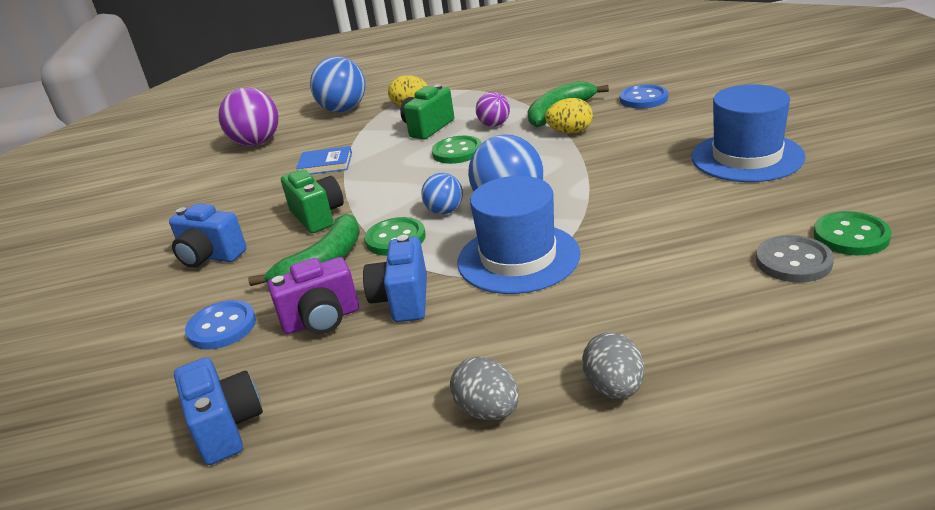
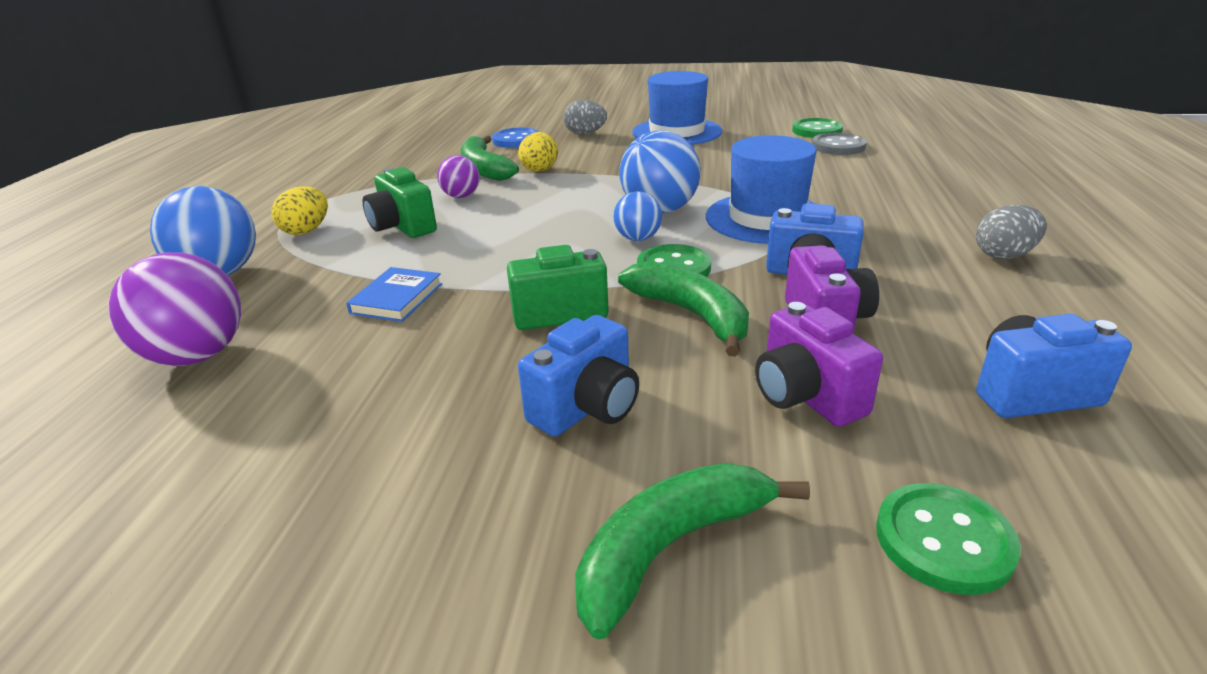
camera: 75 degrees left, 0 degrees up
blue button [185,300,256,350] -> purple camera [755,302,883,427]
green button [432,136,481,164] -> green button moved to [876,483,1021,595]
grey egg [582,332,644,399] -> grey egg moved to [563,100,607,135]
none -> green banana [575,463,810,639]

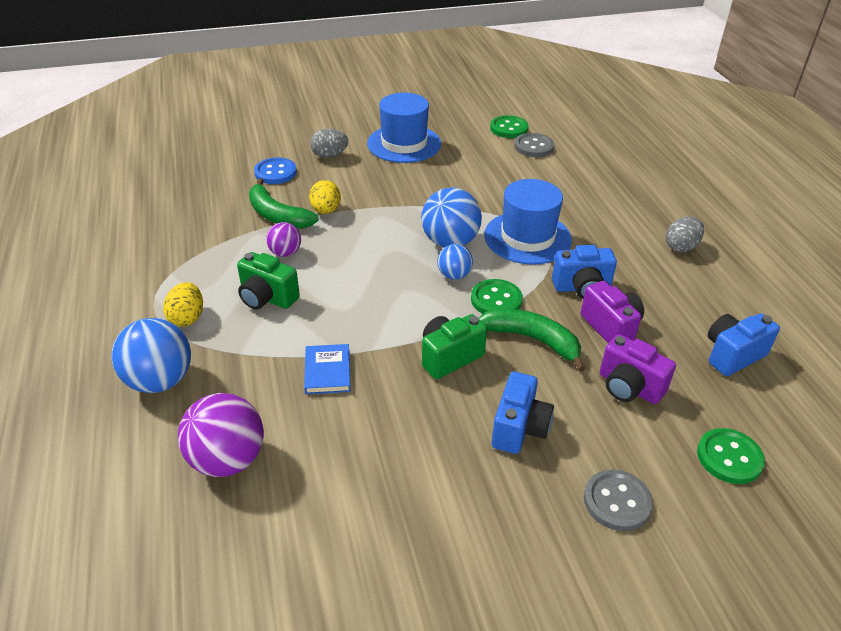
camera: 25 degrees left, 10 degrees up
green banana [575,463,810,639] -> grey button [584,469,653,531]

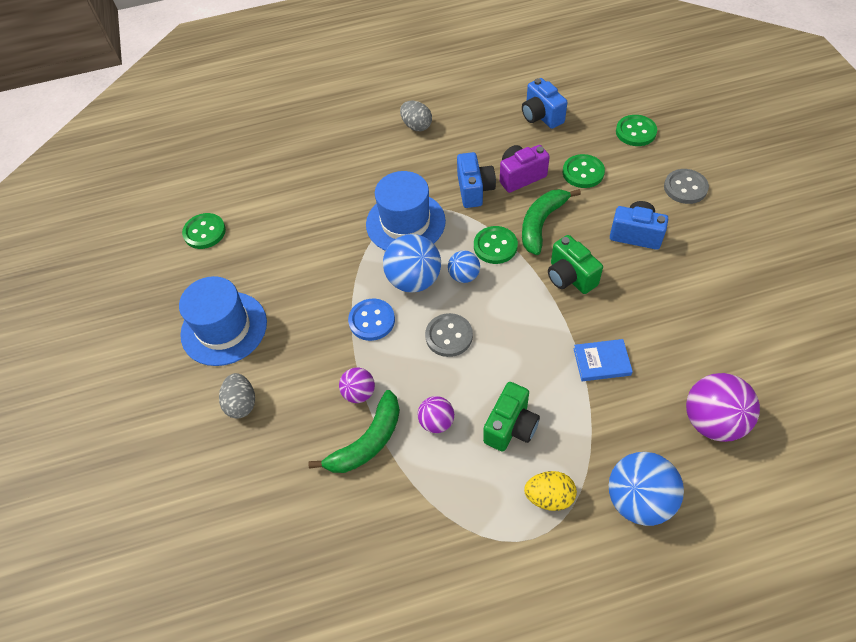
camera: 85 degrees left, 15 degrees up
blue button [254,158,297,184] -> blue button moved to [348,298,395,341]
yellow egg [309,180,341,214] -> purple ball [339,367,375,403]
grey button [514,133,554,157] -> grey button moved to [425,313,473,357]
purple camera [600,334,676,404] -> green button [563,154,605,188]

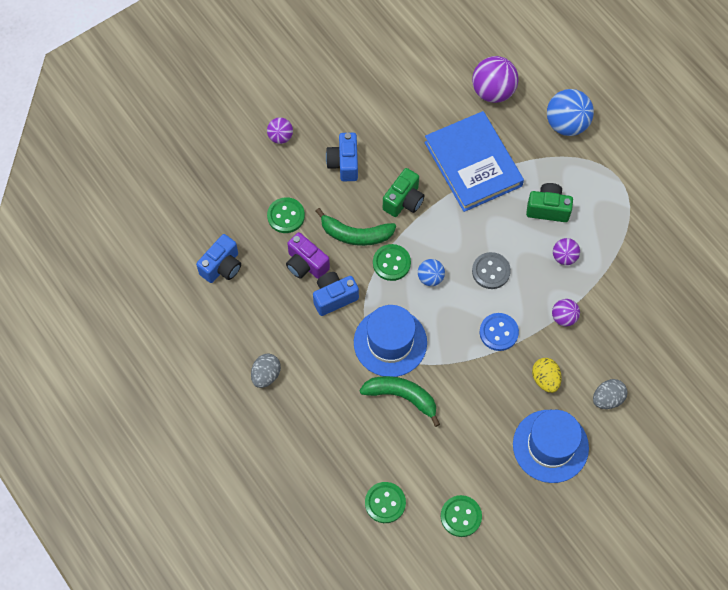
camera: 115 degrees left, 10 degrees up
green banana [308,390,400,473] -> green banana moved to [359,376,440,427]
blue ball [383,234,441,293] -> none
yellow egg [524,471,577,511] -> yellow egg moved to [532,358,562,393]
blue book [574,339,633,381] -> blue book [424,111,524,212], size x2.32
green button [616,115,657,146] -> green button moved to [365,482,406,523]
grey button [664,169,709,204] -> purple ball [267,117,293,144]

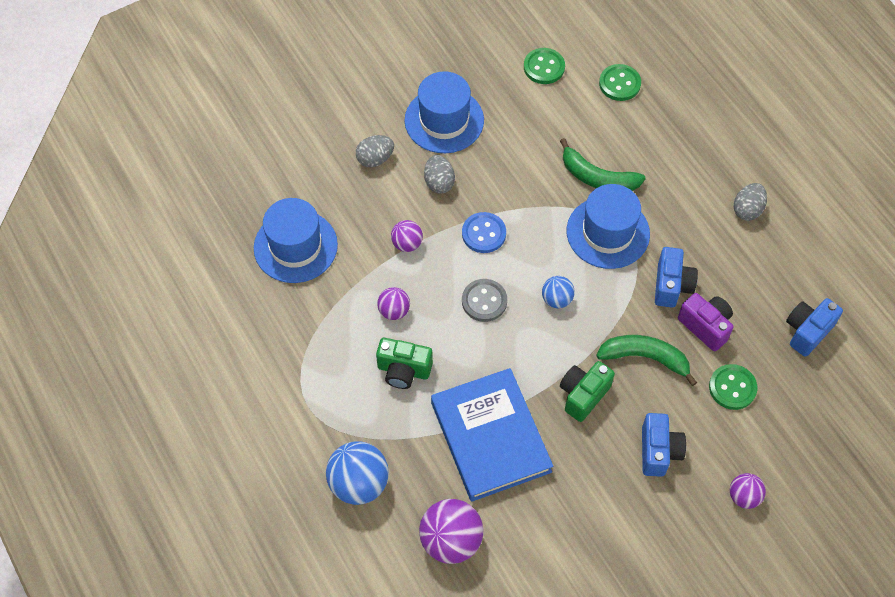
camera: 175 degrees left, 5 degrees down
blue camera [313,272,359,316] -> blue camera turned 60 degrees counterclockwise [655,247,698,308]
green button [373,244,411,281] -> none
yellow egg [532,358,562,393] -> grey egg [424,155,455,194]
none -> blue hat [254,198,338,283]

